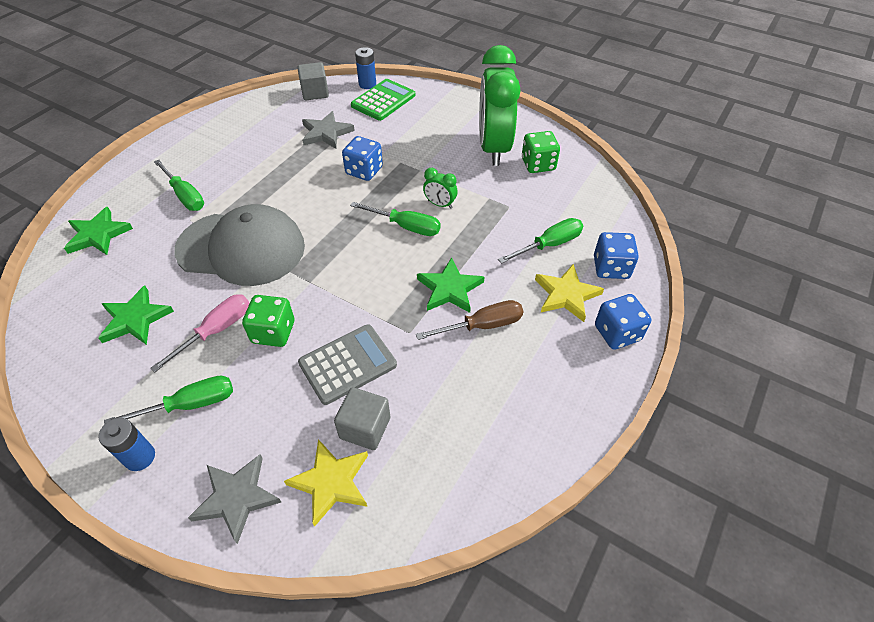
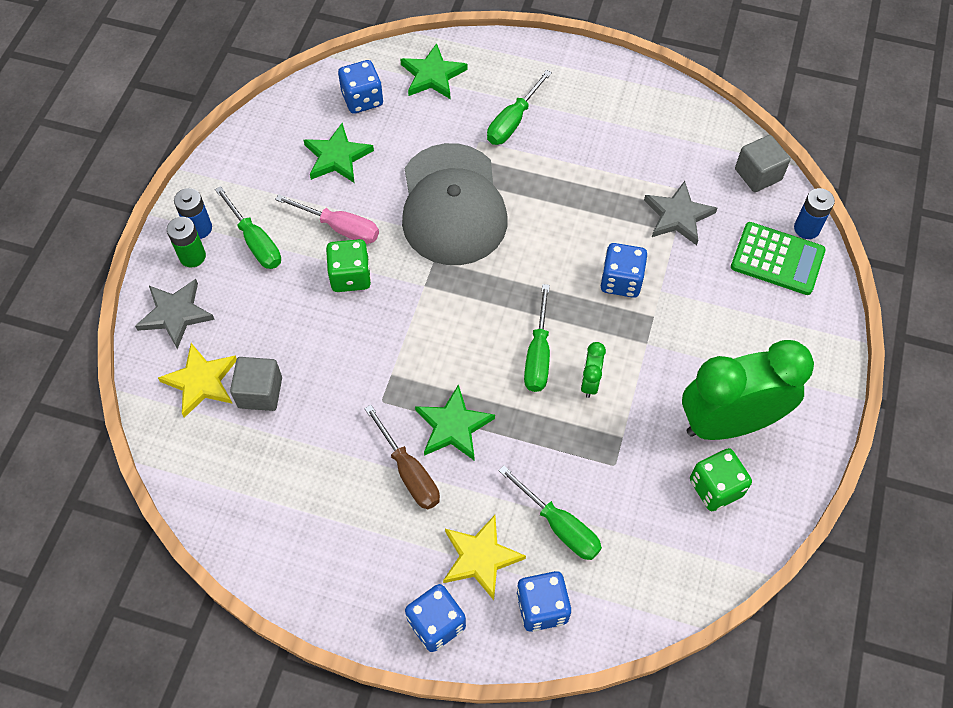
camera: 75 degrees right, 10 degrees up
grey calculator [298,325,397,405] -> none
none -> green battery [167,217,206,267]
none -> blue dice [338,60,383,114]

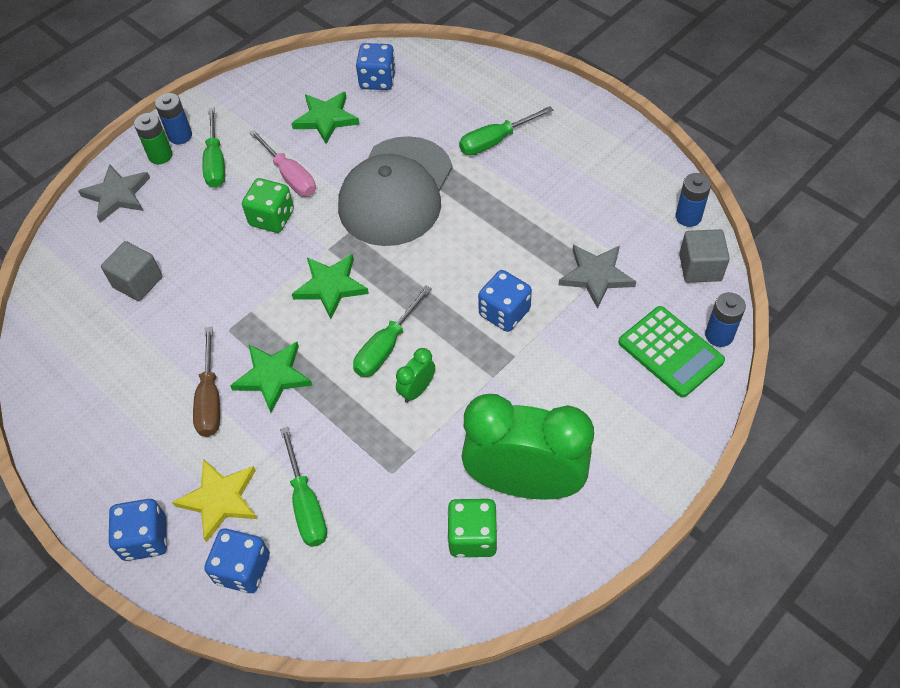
camera: 30 degrees right, 5 degrees down
yellow star [158,343,237,418] -> none
green star [400,43,468,99] -> green star moved to [292,254,369,319]
none -> blue battery [675,173,711,227]

